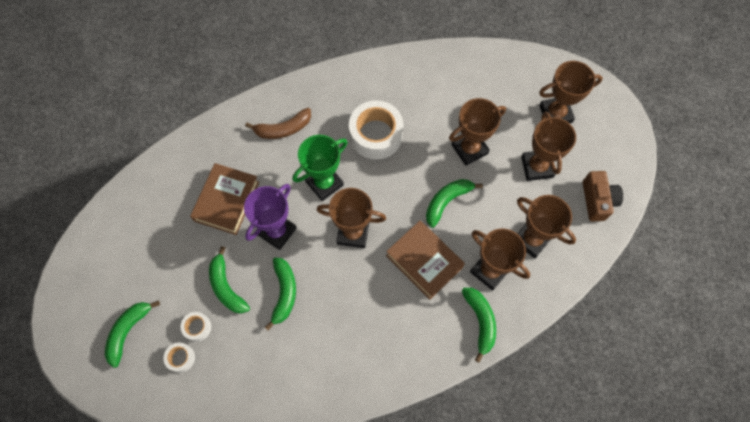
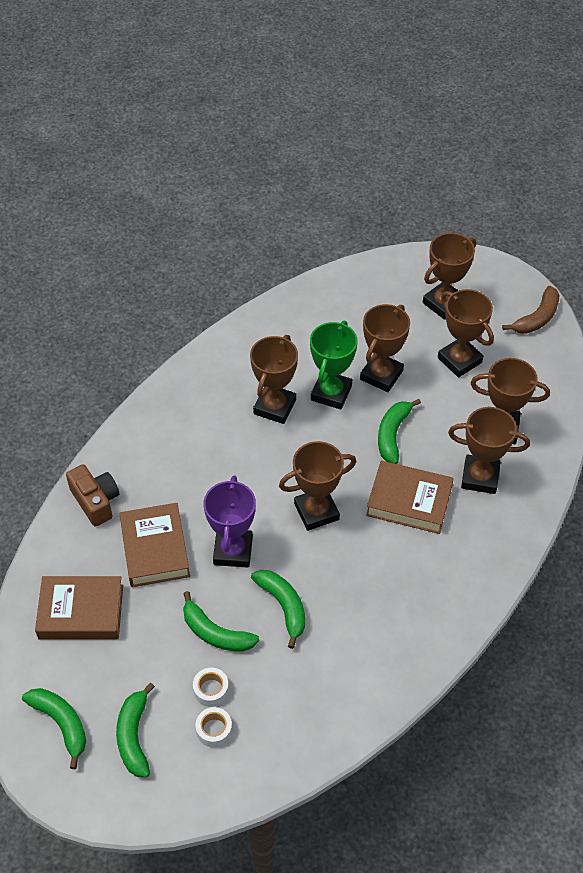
camera: 30 degrees left, 15 degrees down
brown banana [245,108,311,139] -> brown banana moved to [502,286,560,334]
green trophy [293,135,348,201] -> green trophy moved to [310,321,357,410]
white tape [349,100,404,160] -> brown trophy [250,335,298,424]
green banana [462,288,496,363] -> green banana moved to [22,688,86,769]
brown camera [583,171,623,222] -> brown camera moved to [66,464,119,527]
none -> brown book [35,576,123,640]

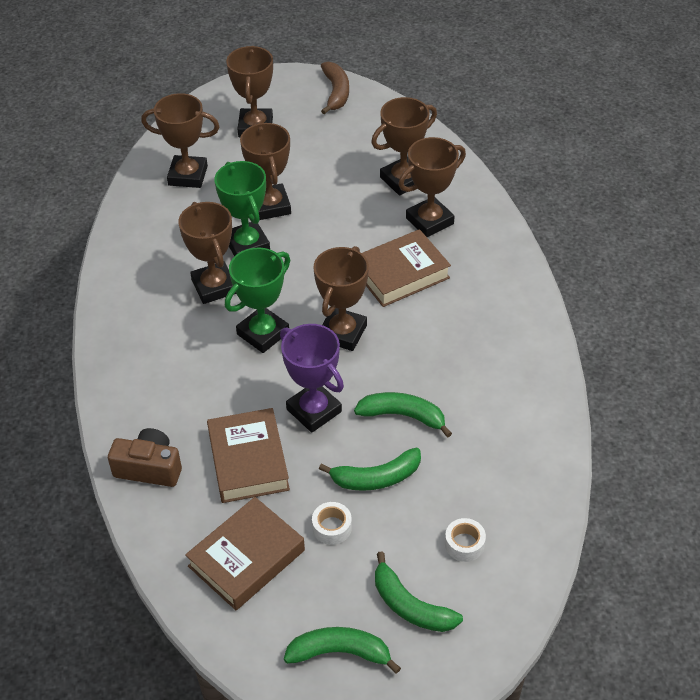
camera: 45 degrees left, 5 degrees down
brown book [120,503,190,587] -> brown book turned 45 degrees clockwise [207,408,290,503]
white tape [193,668,229,707] -> white tape moved to [312,502,352,545]
green banana [378,399,421,464] -> none
brown trophy [438,289,494,377] -> brown trophy moved to [141,93,220,188]
none -> green trophy [225,248,290,353]

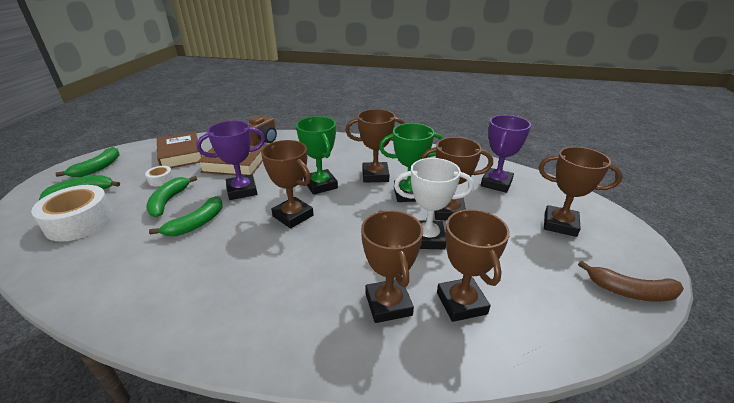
camera: 110 degrees right, 15 degrees down
brown trophy [141,93,220,188] -> purple trophy [481,115,531,193]
brown book [362,229,451,307] -> none
white tape [445,518,486,562] -> white tape [31,185,114,241], size x2.16
none -> white trophy [394,158,474,249]

